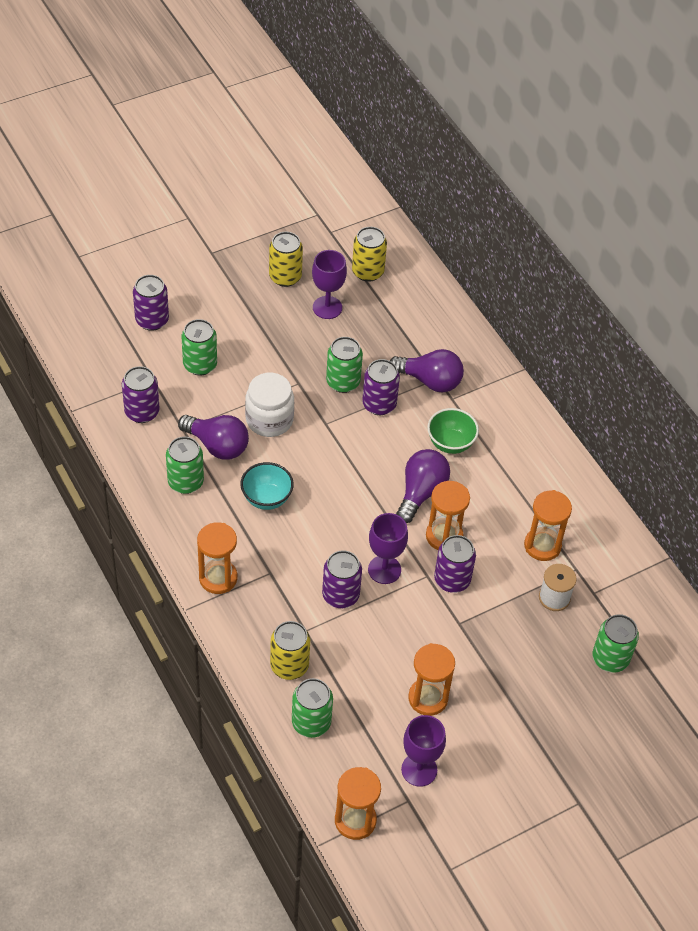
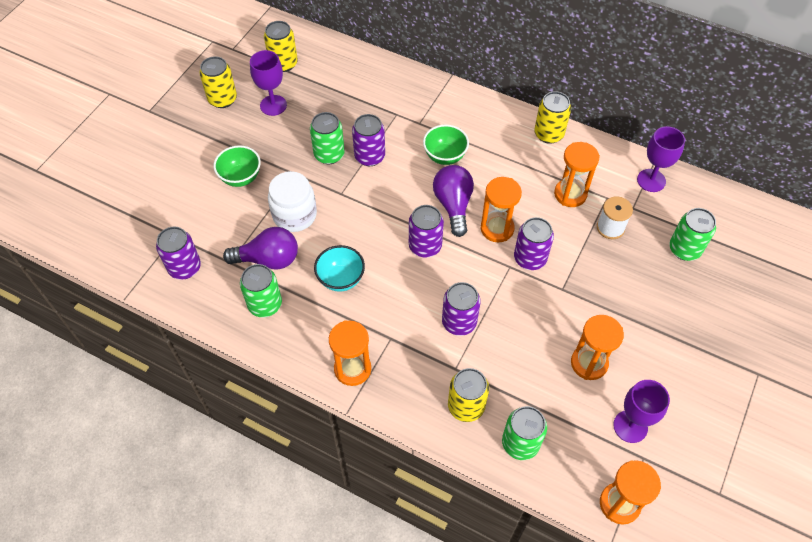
camera: 30 degrees left, 5 degrees up
purple can [133,275,169,331] -> purple can moved to [409,205,444,258]
green can [182,319,217,375] -> none
purple goblet [368,513,408,584] -> purple goblet moved to [637,126,685,192]
purple light bulb [390,349,464,392] -> none
none -> green bowl [214,145,261,187]
none -> yellow can [534,91,571,144]

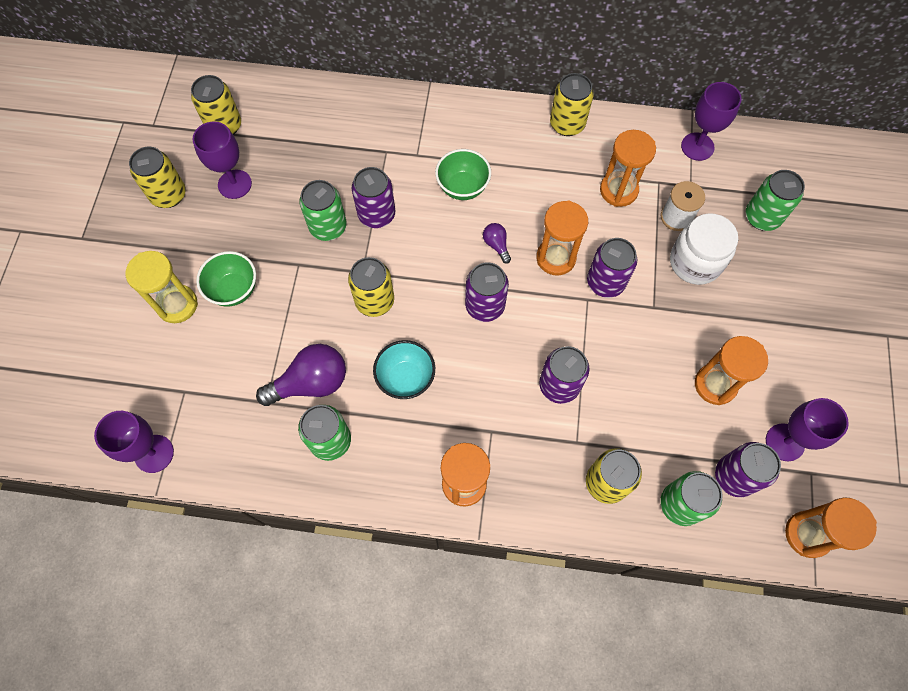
camera: 20 degrees left, 10 degrees up
purple can [156,226,201,280] -> purple can moved to [715,442,781,497]
white jar [268,171,317,232] -> white jar moved to [670,213,738,285]
purple light bulb [433,165,474,237] -> purple light bulb [483,223,511,264], size x0.49
none -> purple goblet [94,411,174,473]
none -> yellow hourglass [126,251,198,323]
none -> yellow can [348,257,394,317]

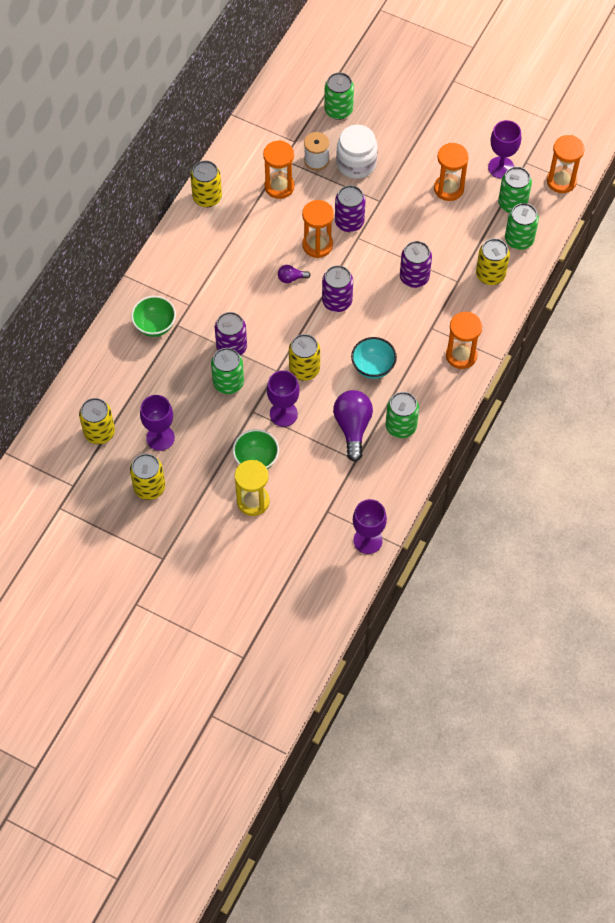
camera: 70 degrees left, 5 degrees down
green bowl [435,149,491,200] -> green bowl moved to [131,296,176,337]
purple goblet [681,82,742,161] -> purple goblet moved to [267,370,300,427]
purple can [715,442,781,497] -> green can [498,167,532,213]

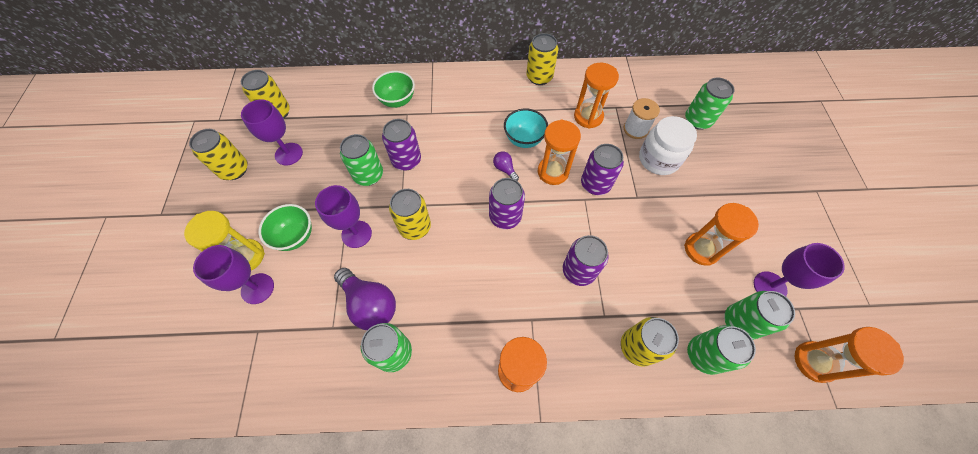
camera: 60 degrees right, 0 degrees up
purple light bulb [333,390,373,462] -> purple light bulb turned 75 degrees clockwise [334,268,396,330]
turquoise bowl [351,337,397,379] -> turquoise bowl moved to [504,108,548,148]
purple goblet [353,499,387,554] -> purple goblet moved to [193,245,274,304]

